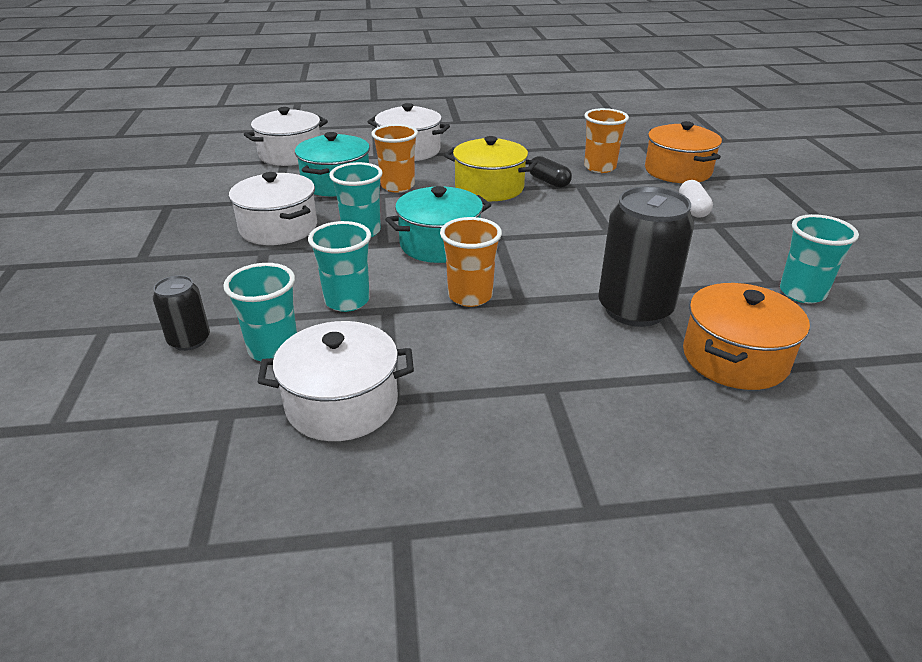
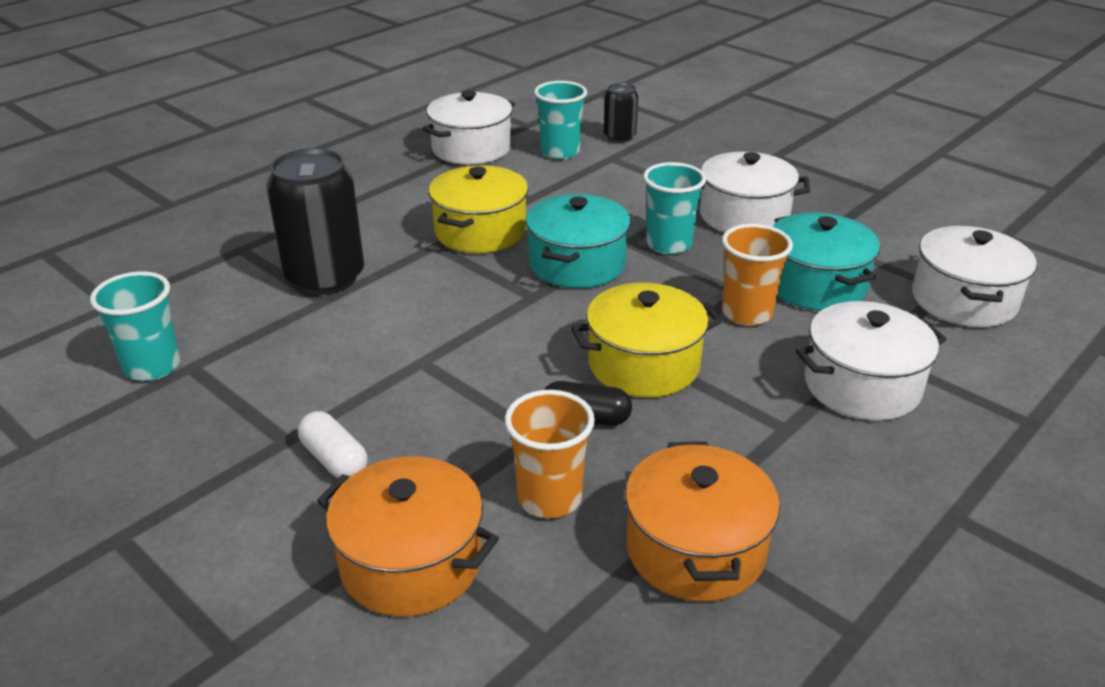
camera: 140 degrees right, 0 degrees up
turquoise cup [308,221,371,312] -> none
orange cup [440,217,502,307] -> yellow pot [429,165,528,253]
orange pot [683,283,810,390] -> orange pot moved to [625,441,780,602]

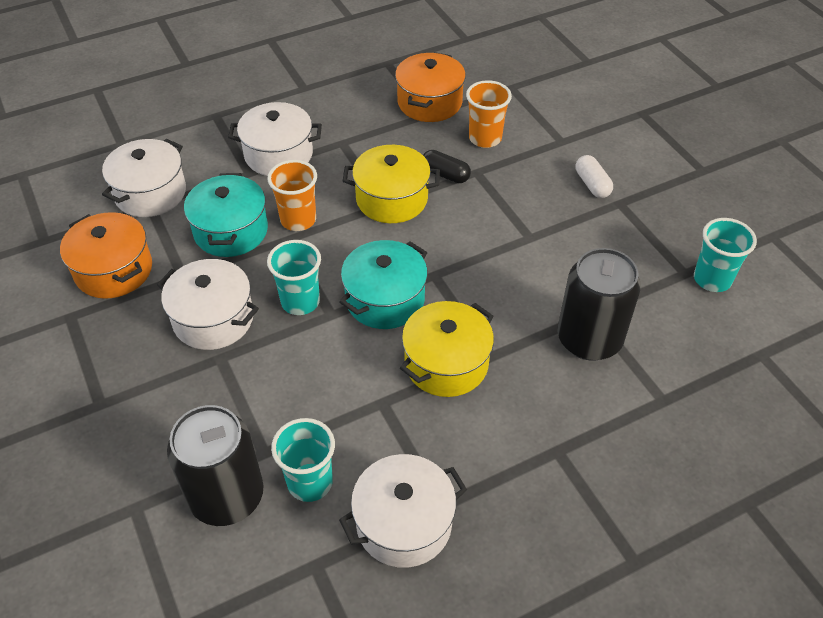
camera: 160 degrees left, 15 degrees up
orange pot [317,456,499,617] -> orange pot moved to [60,212,152,299]
black can [604,83,638,143] -> black can [167,405,264,526], size x1.92

